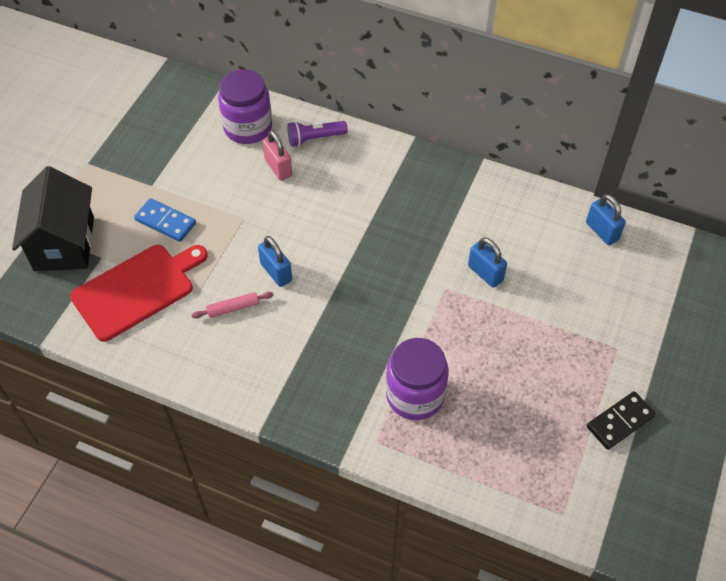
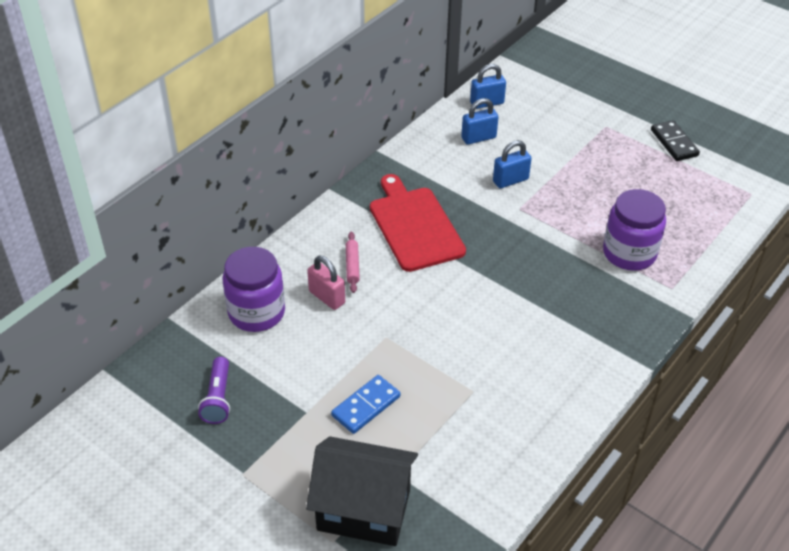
camera: 75 degrees left, 10 degrees down
red cutting board [70,245,208,342] -> red cutting board moved to [370,174,466,272]
pink rolling pin [192,292,273,318] -> pink rolling pin moved to [346,232,360,293]
blue padlock [258,236,292,287] -> blue padlock moved to [461,98,498,145]
pink padlock [262,130,292,181] -> pink padlock turned 60 degrees clockwise [307,256,345,310]
purple flashlight [287,121,348,147] -> purple flashlight moved to [198,357,230,424]

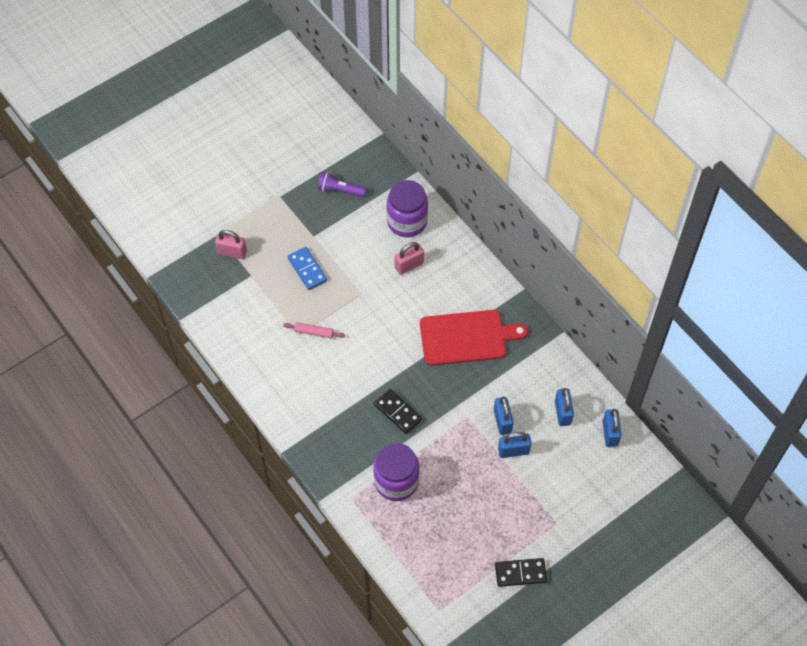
camera: 105 degrees right, 15 degrees up
black house [306,436,418,546] -> pink padlock [215,230,247,259]
pink rolling pin [346,232,360,293] -> pink rolling pin moved to [283,322,345,338]
none -> black domino [374,389,422,434]
none -> blue padlock [498,432,532,458]

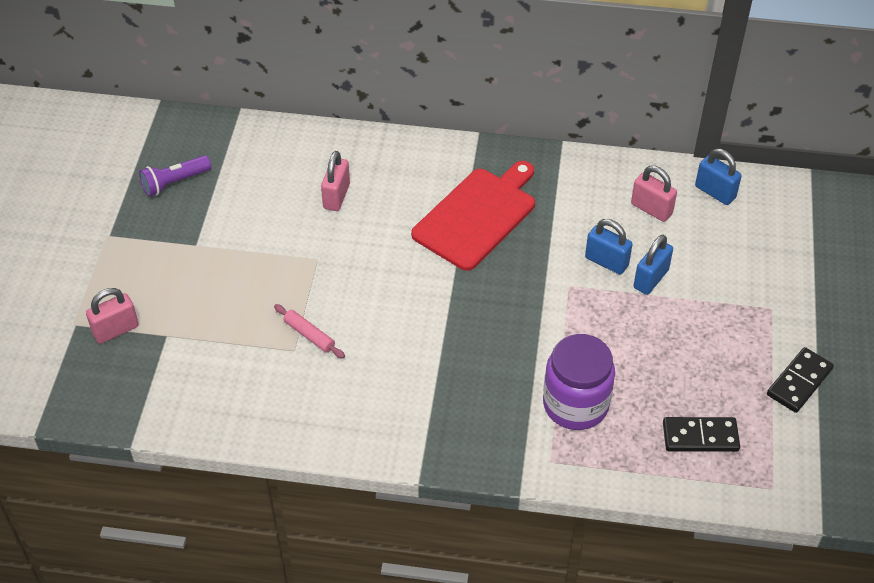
camera: 45 degrees left, 10 degrees down
pink rolling pin [283,322,345,338] -> pink rolling pin turned 75 degrees clockwise [274,304,345,359]
blue domino [287,247,327,290] -> none
black domino [374,389,422,434] -> black domino moved to [663,417,740,452]
purple jar [387,180,428,237] -> none
blue padlock [555,388,574,426] -> pink padlock [631,166,677,222]

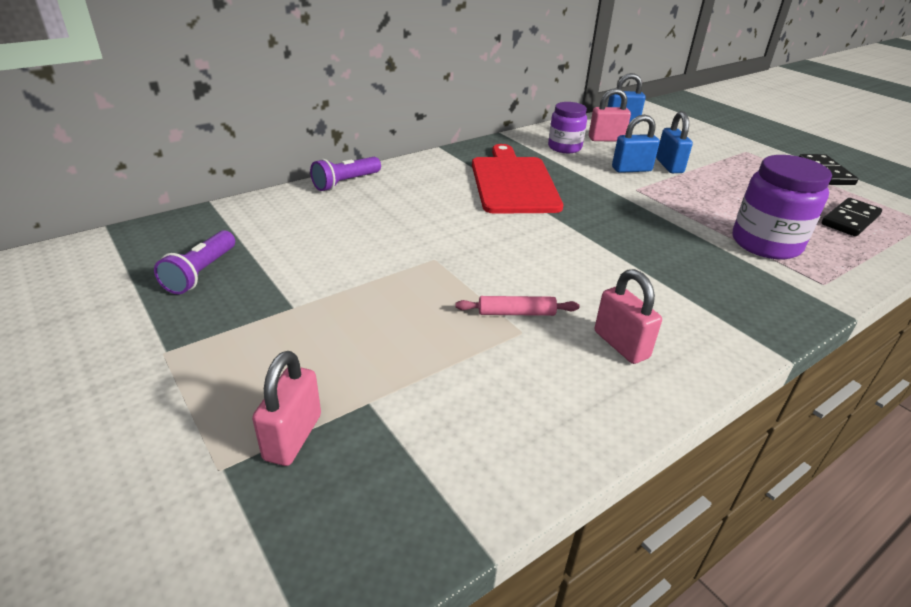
camera: 45 degrees left, 15 degrees down
pink padlock [321,151,350,211] -> pink padlock moved to [595,269,662,364]
none -> purple flashlight [310,157,381,191]
none -> purple jar [548,102,587,153]

